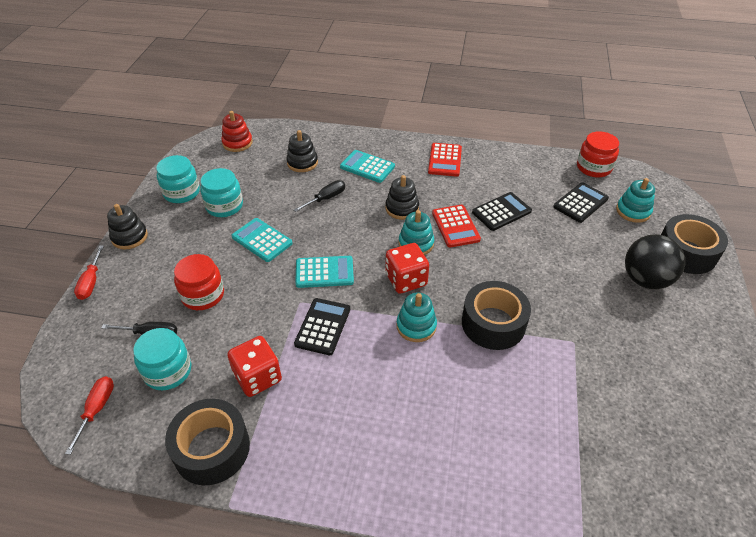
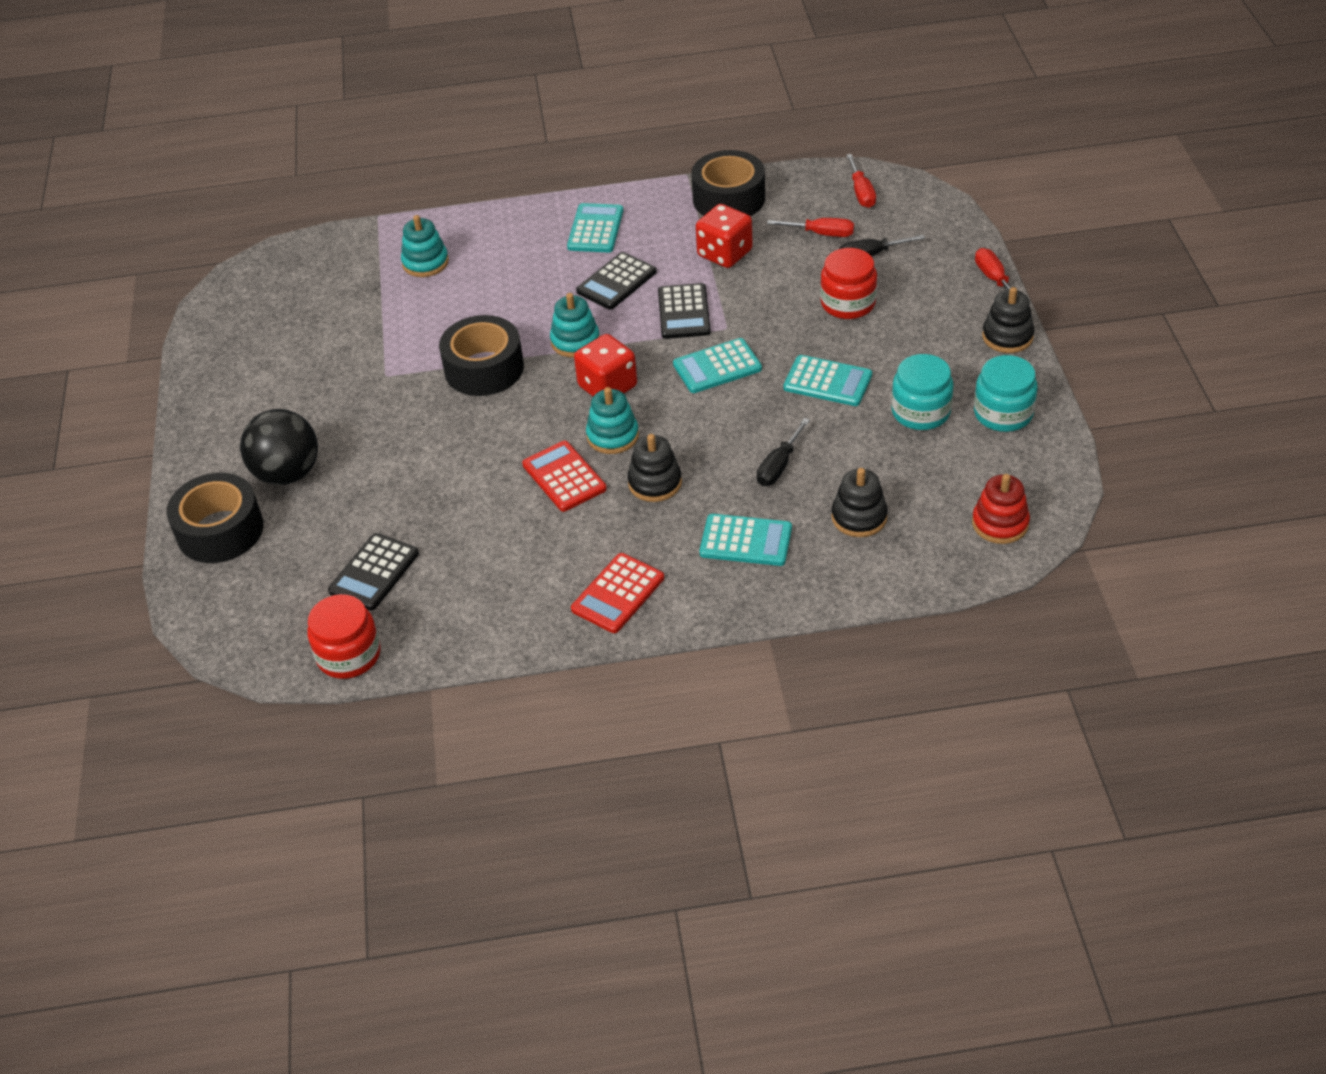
camera: 165 degrees right, 0 degrees up
turquoise jar [133,328,191,390] -> red screwdriver [767,218,854,237]
red calculator [428,143,462,177] -> red calculator turned 135 degrees counterclockwise [571,553,664,633]
black calculator [472,192,532,231] -> black calculator moved to [576,252,657,310]
turquoise stacking toy [616,178,655,223] -> turquoise stacking toy moved to [401,215,449,277]
none -> turquoise calculator [567,203,623,253]

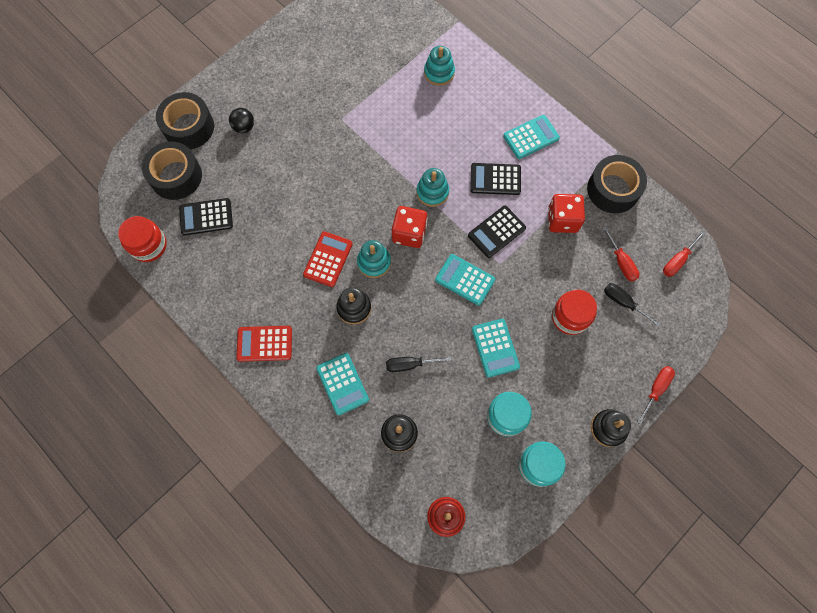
camera: 50 degrees right, 25 degrees up
black ball [240,409,318,485] -> black ball [229,108,254,133], size x0.54
black tape [439,315,524,396] -> black tape moved to [142,141,202,200]

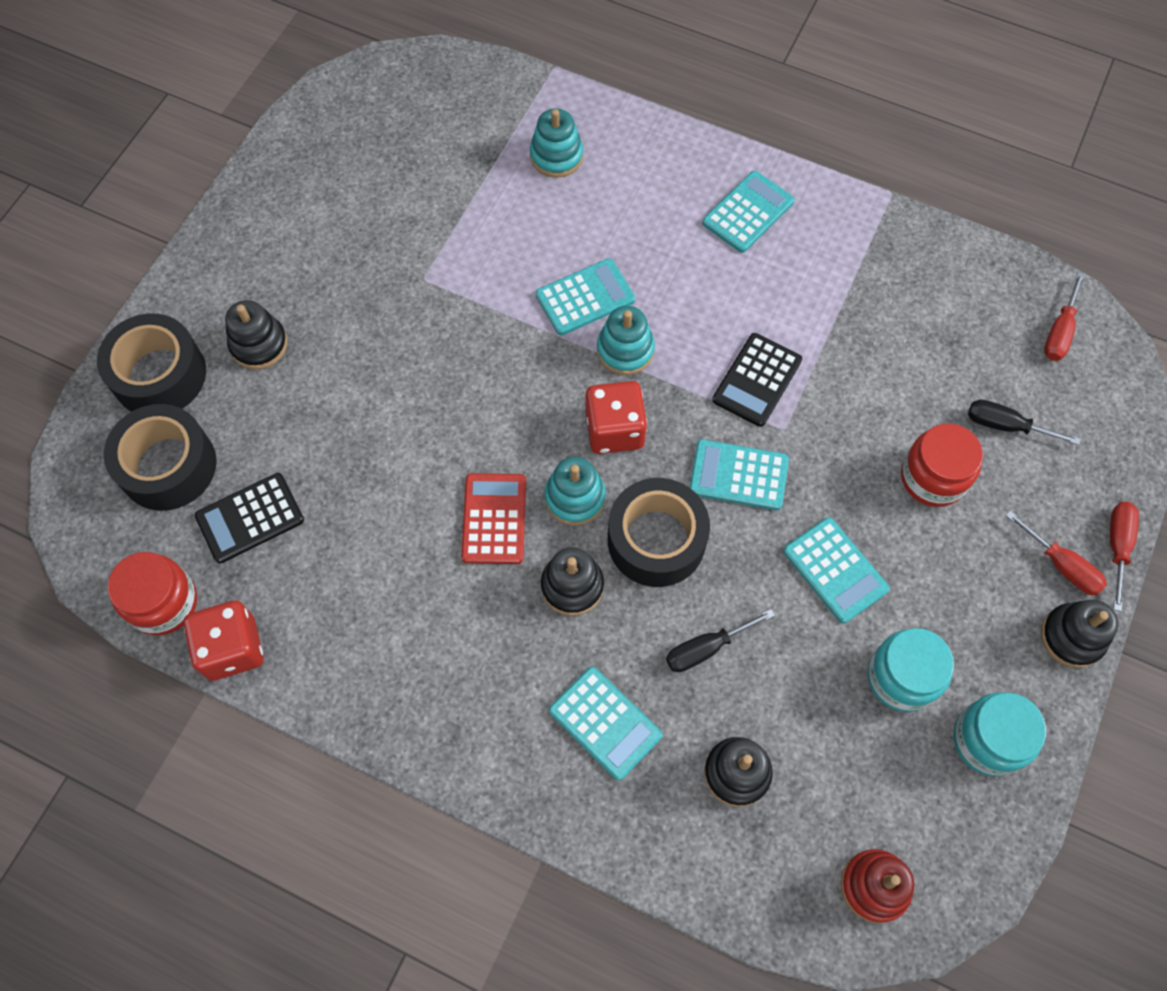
camera: 20 degrees left, 5 degrees down
black ball [229,108,254,133] -> black stacking toy [225,300,288,369]
red calculator [236,326,292,362] -> none
black calculator [470,163,521,195] -> none
red dice [548,194,585,233] -> red dice moved to [183,601,263,681]
black tape [587,155,647,213] -> black tape moved to [608,478,710,587]
red screwdriver [602,226,639,282] -> red screwdriver moved to [1005,510,1107,596]
none -> turquoise calculator [536,258,635,336]

